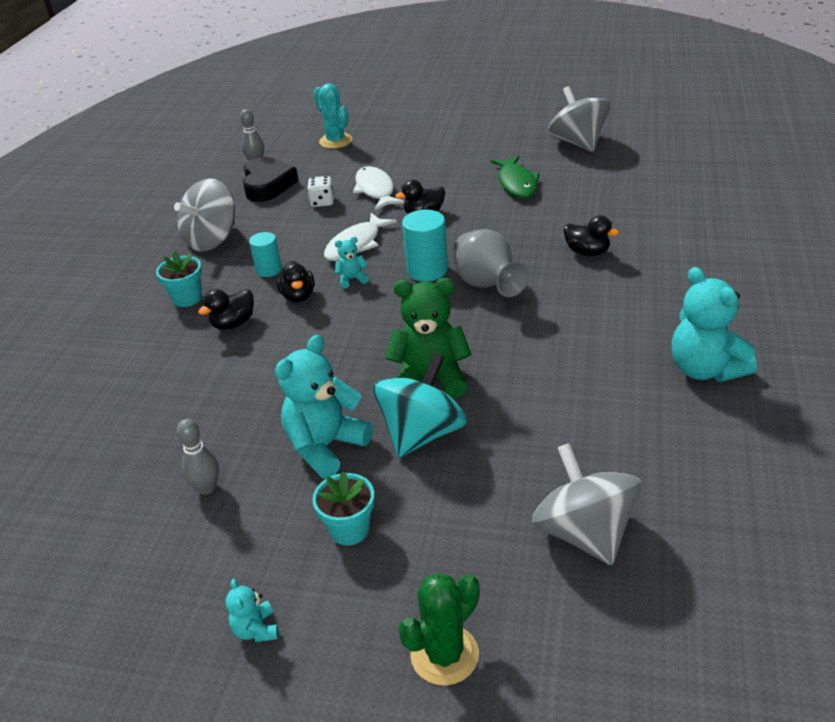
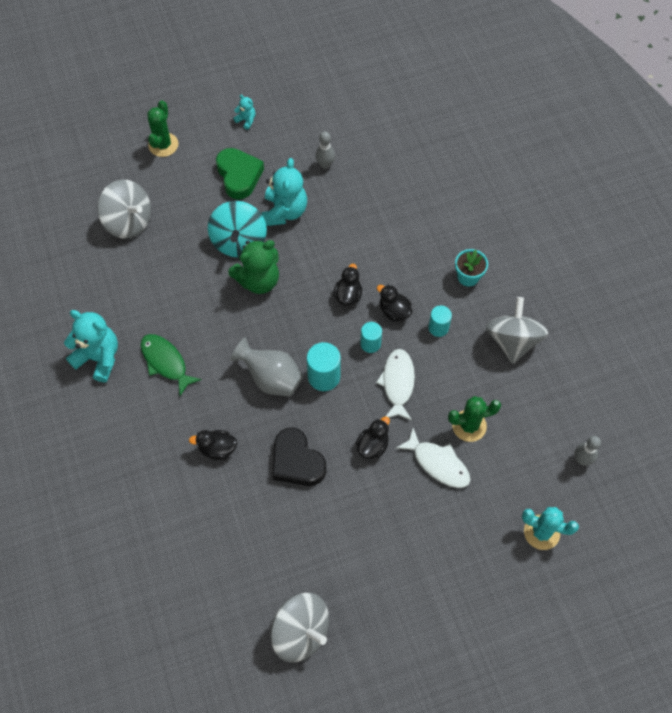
camera: 145 degrees right, 25 degrees up
black duck [198,289,254,330] -> black duck moved to [333,264,362,306]
black heart [243,157,299,202] -> black heart moved to [272,428,326,486]
white dice [307,176,334,207] -> green cactus [448,396,501,442]
turquoise flower pot [312,471,375,545] -> green heart [216,148,264,199]
turquoise teddy bear [335,237,369,288] -> turquoise cylinder [360,322,382,353]
green fish [491,156,540,198] -> green fish moved to [140,334,202,396]

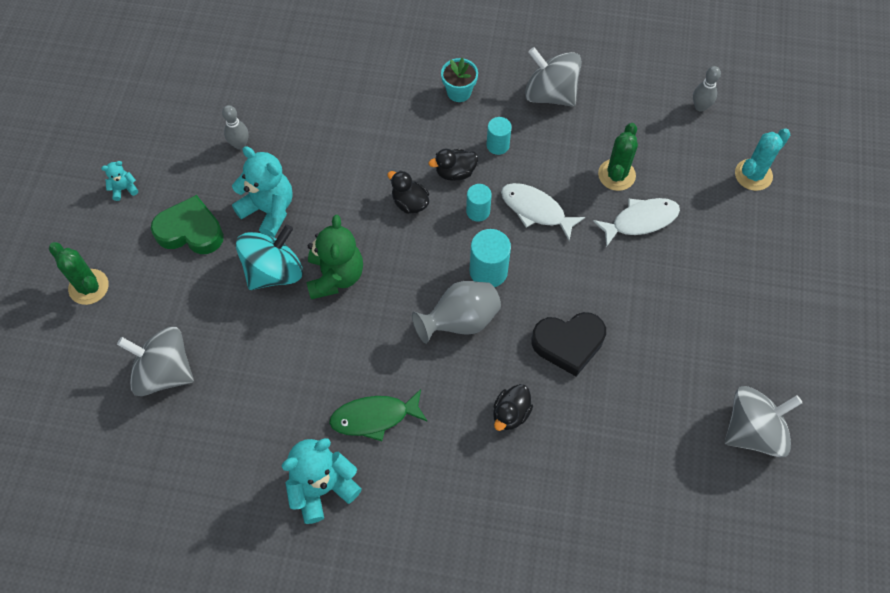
camera: 60 degrees left, 0 degrees up
grey spinning top [98,179,151,239] -> grey spinning top turned 135 degrees counterclockwise [117,327,194,396]
turquoise spinning top [208,201,267,258] -> turquoise spinning top turned 75 degrees counterclockwise [236,224,303,290]
black duck [356,416,390,459] -> none

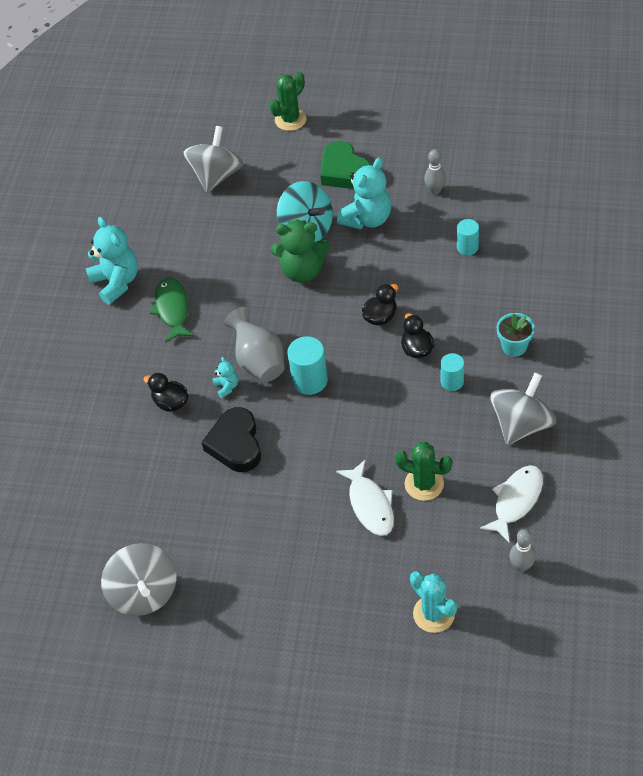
camera: 95 degrees right, 10 degrees down
turquoise teddy bear [101,161,138,201] -> turquoise teddy bear moved to [213,357,238,398]
green heart [151,195,224,254] -> green heart turned 135 degrees clockwise [320,141,371,189]
turquoise cylinder [466,184,492,222] -> turquoise cylinder moved to [457,219,479,255]
white fish [501,183,585,241] -> white fish moved to [480,465,543,543]

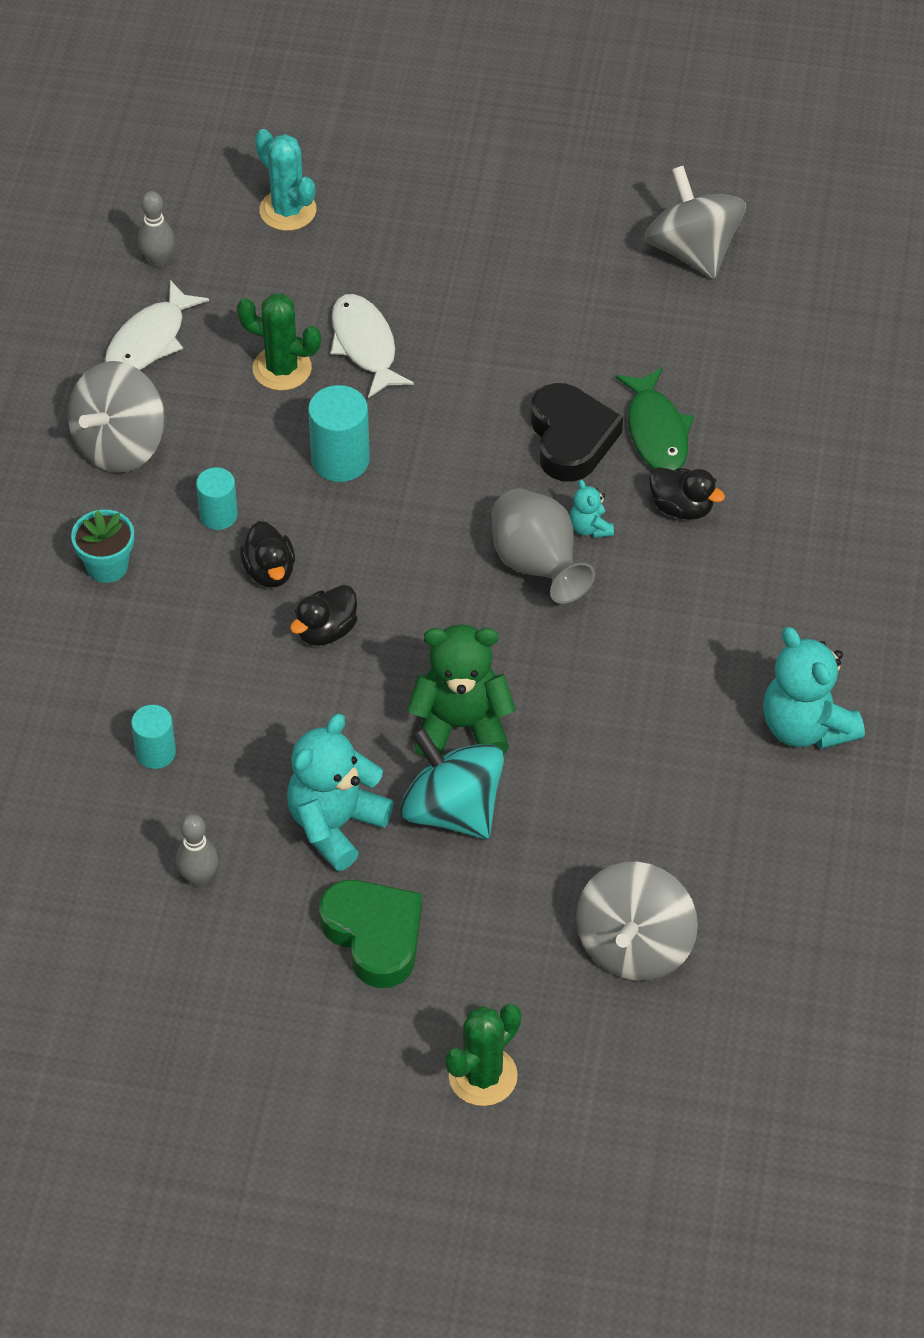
camera: 175 degrees right, 0 degrees up
green fish [150,278,194,343] -> green fish moved to [615,368,694,471]
turquoise cylinder [287,336,328,395] -> turquoise cylinder moved to [308,385,370,482]

